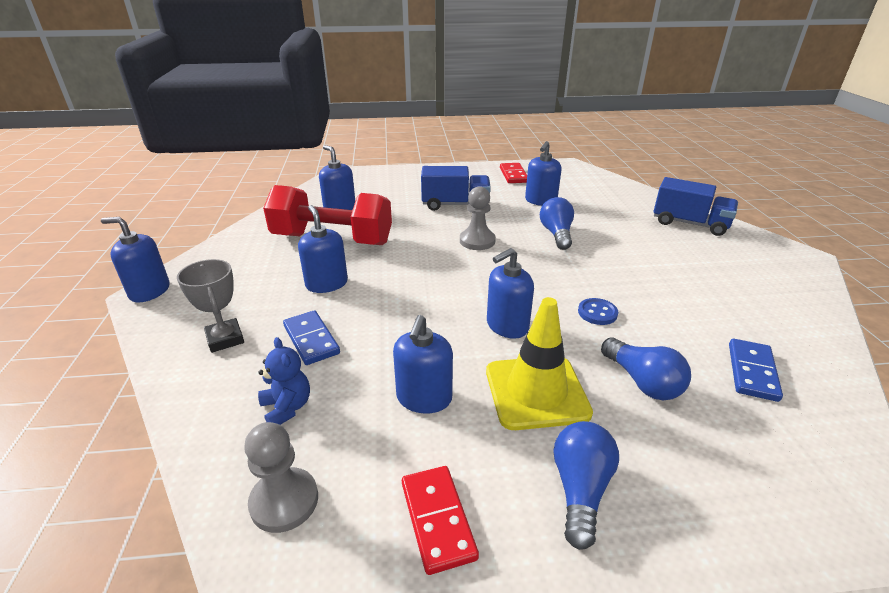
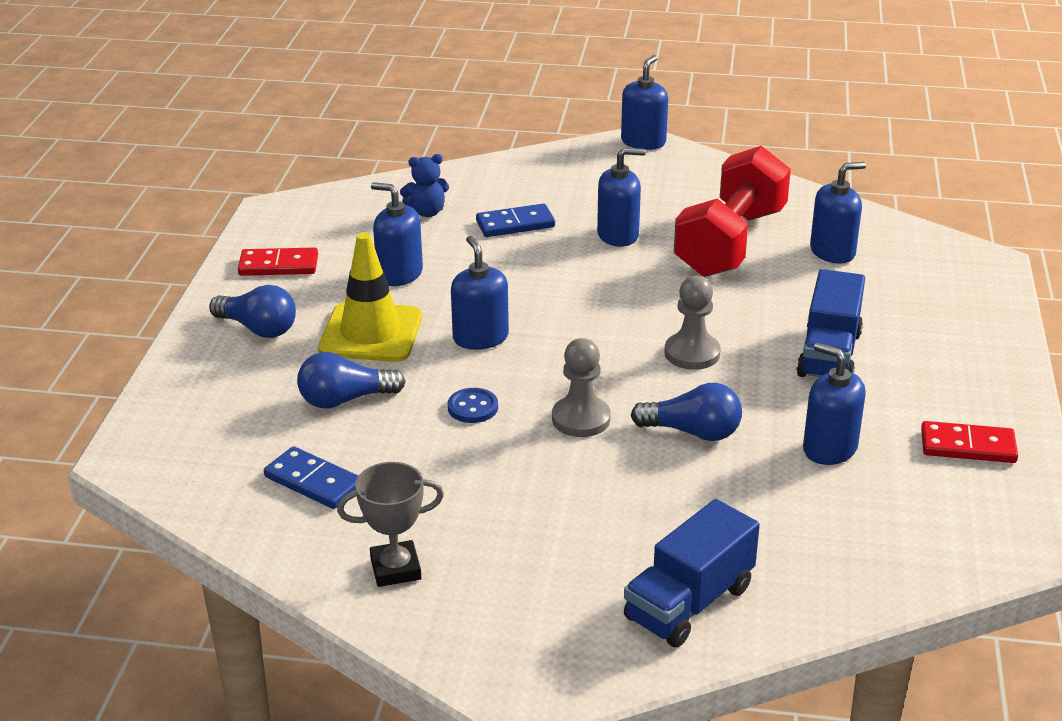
camera: 105 degrees right, 0 degrees up
grey trophy [177,259,244,353] -> grey trophy moved to [337,462,444,587]
grey pawn [244,422,318,533] -> grey pawn moved to [552,338,611,437]

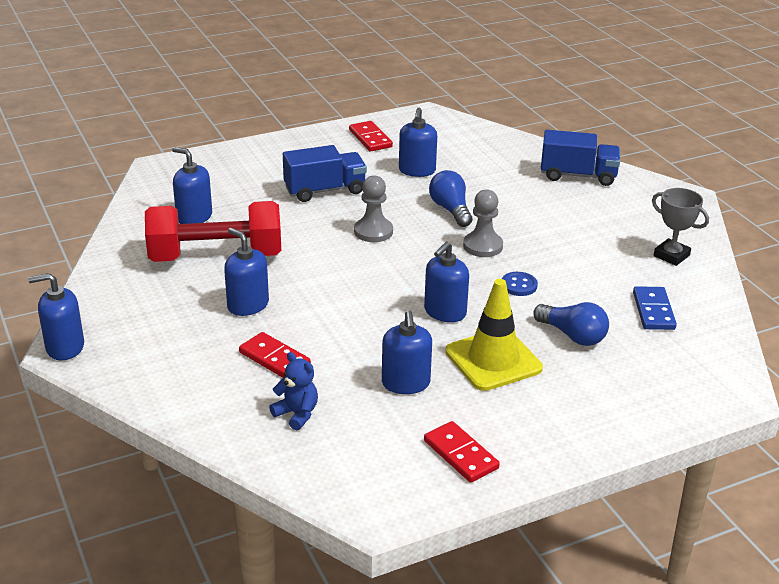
camera: 125 degrees left, 0 degrees up
blue light bulb [209,285,296,338] -> none
blue domino [476,204,555,237] -> red domino [239,332,311,378]

